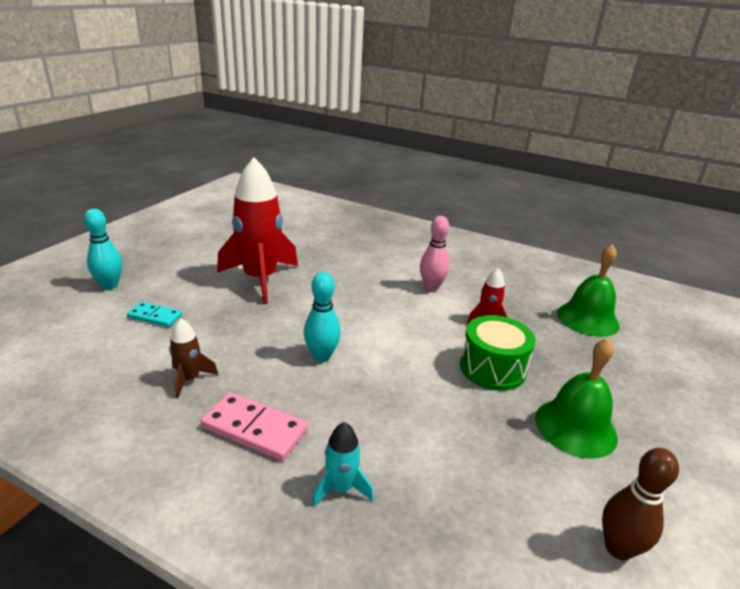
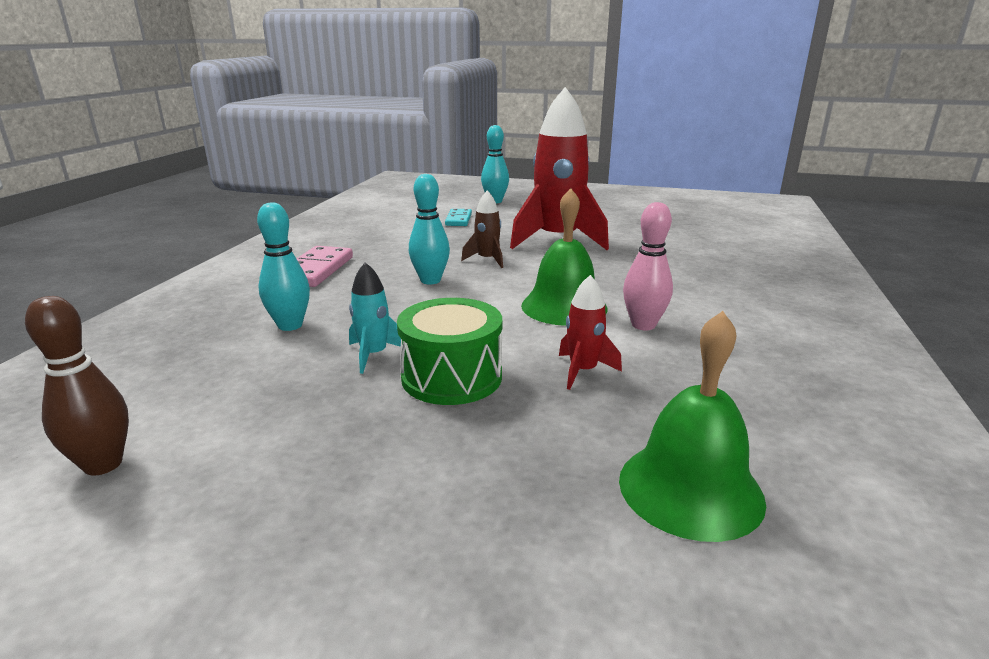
camera: 80 degrees right, 5 degrees down
brown rocket [169,318,218,398] -> brown rocket moved to [461,190,503,268]
turquoise rocket [312,422,374,507] -> turquoise rocket moved to [349,262,401,374]
green bell [535,338,618,459] -> green bell moved to [521,188,608,326]
none -> turquoise bowling pin [257,202,310,331]

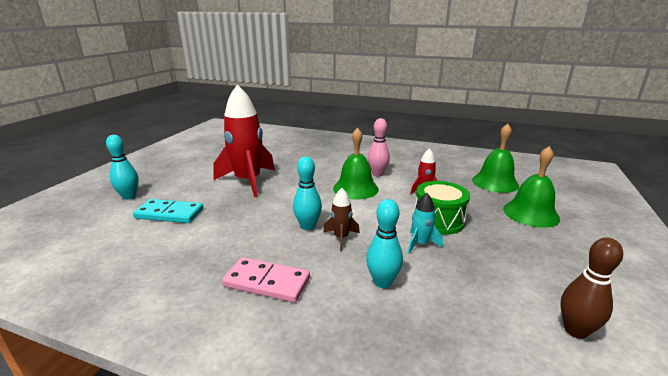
camera: 85 degrees left, 0 degrees up
turquoise domino [445,209,472,226] -> turquoise domino [133,199,204,223], size x1.56
brown rocket [461,190,503,268] -> brown rocket moved to [323,188,360,251]
none -> green bell [503,146,560,228]

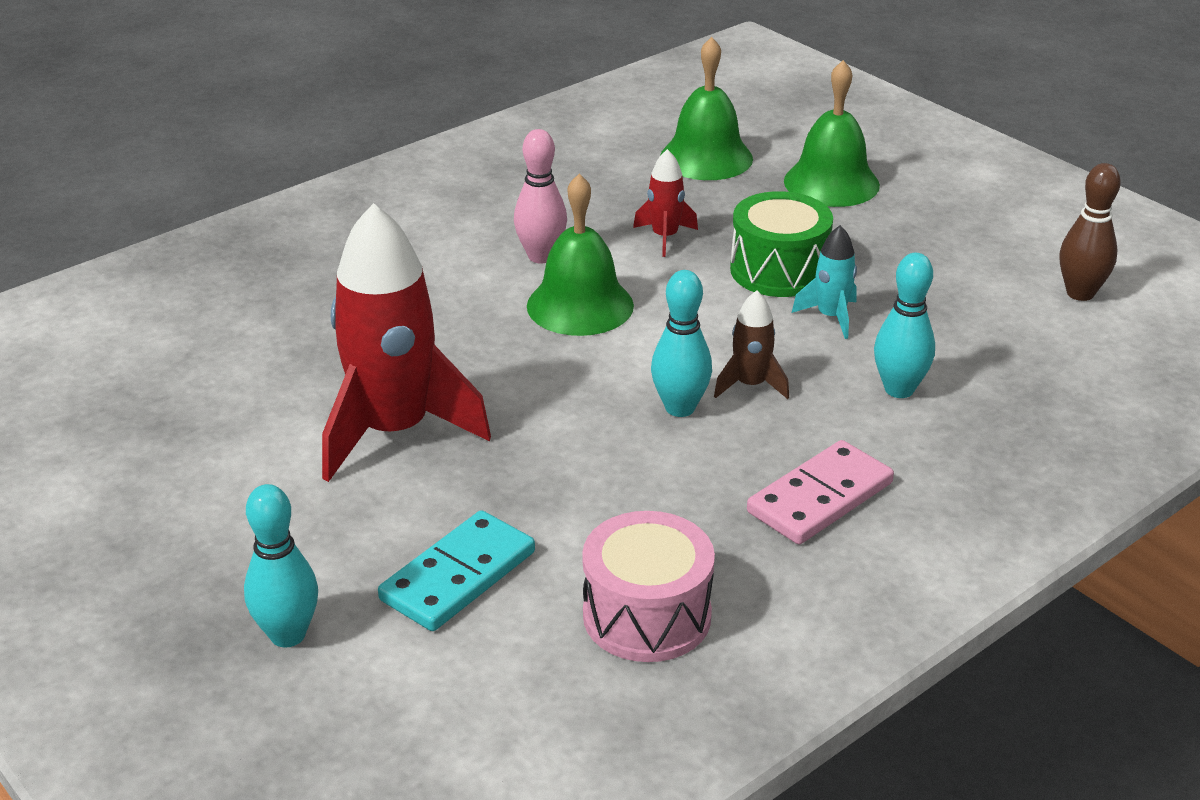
camera: 60 degrees left, 10 degrees up
none -> pink drum [582,511,715,662]

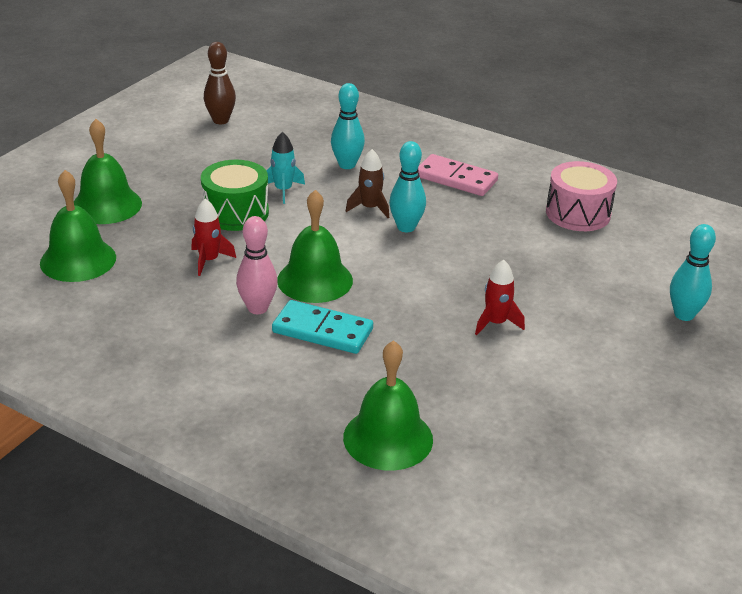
camera: 110 degrees left, 0 degrees up
red rocket [322,203,491,482] -> red rocket [475,260,525,335], size x0.45
turquoise domino [378,510,535,631] -> turquoise domino moved to [272,300,373,354]
none -> green bell [343,340,433,471]

